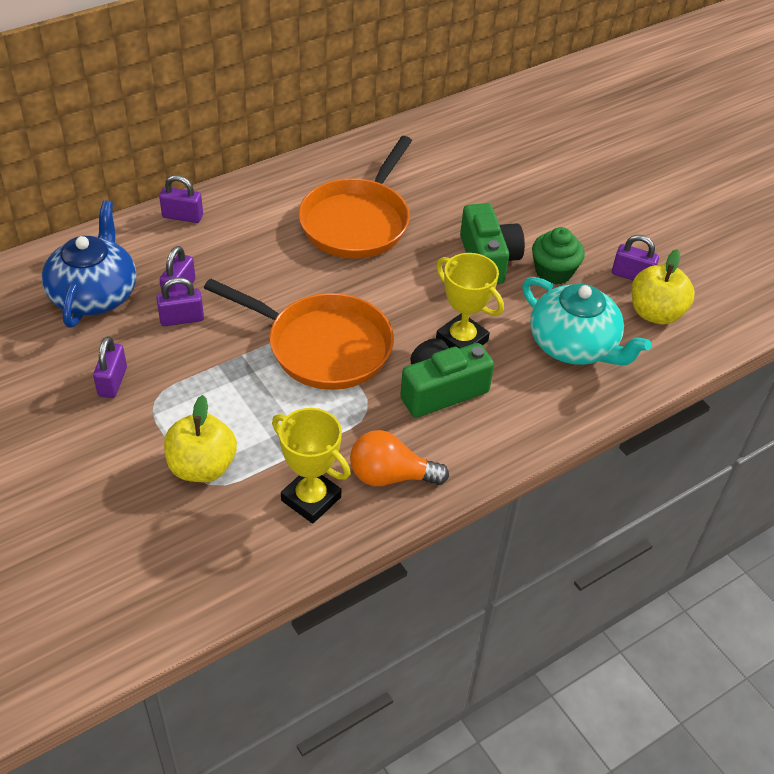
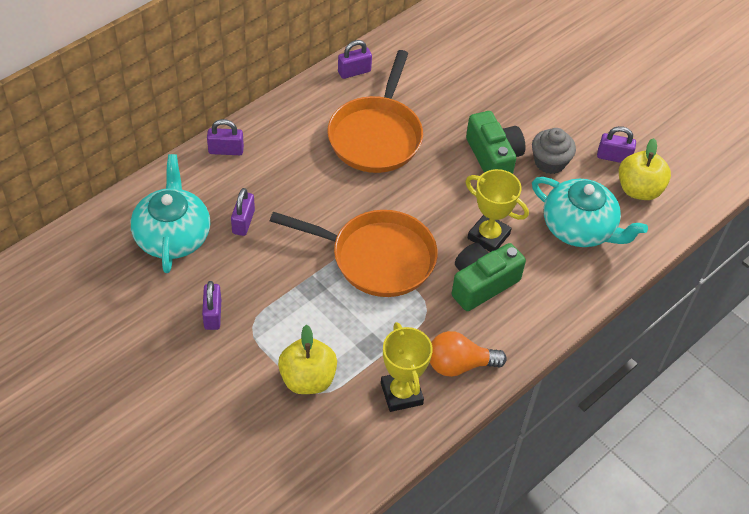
camera: 10 degrees left, 5 degrees up
blue teapot [42,200,136,328] -> turquoise teapot [131,154,210,273]
purple padlock [156,277,204,326] -> purple padlock moved to [338,40,372,79]
yellow trophy [272,408,350,524] -> yellow trophy turned 45 degrees clockwise [381,322,433,412]
green cupcake [532,227,585,285] -> grey cupcake [532,128,576,174]

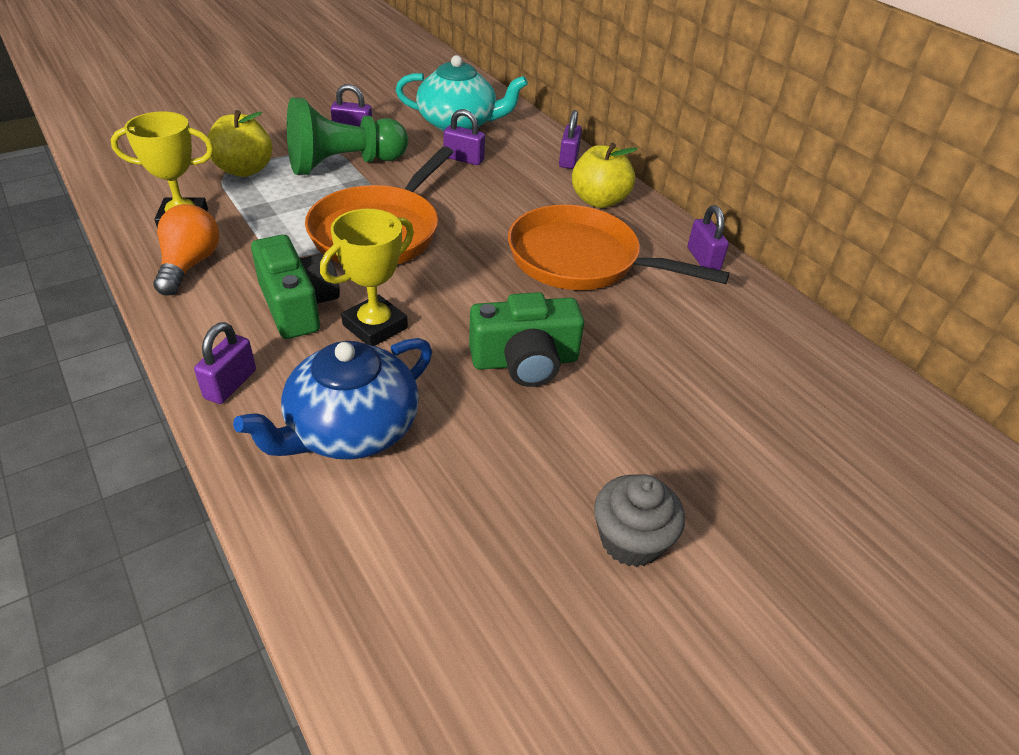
camera: 100 degrees right, 10 degrees down
grey cupcake [532,128,576,174] -> grey cupcake moved to [594,474,685,567]
turquoise teapot [532,177,648,247] -> blue teapot [233,338,432,460]
purple padlock [597,126,636,163] -> purple padlock moved to [194,322,256,404]
yellow apple [619,138,671,200] -> yellow apple moved to [572,143,638,208]
none -> green pawn [287,97,408,175]

